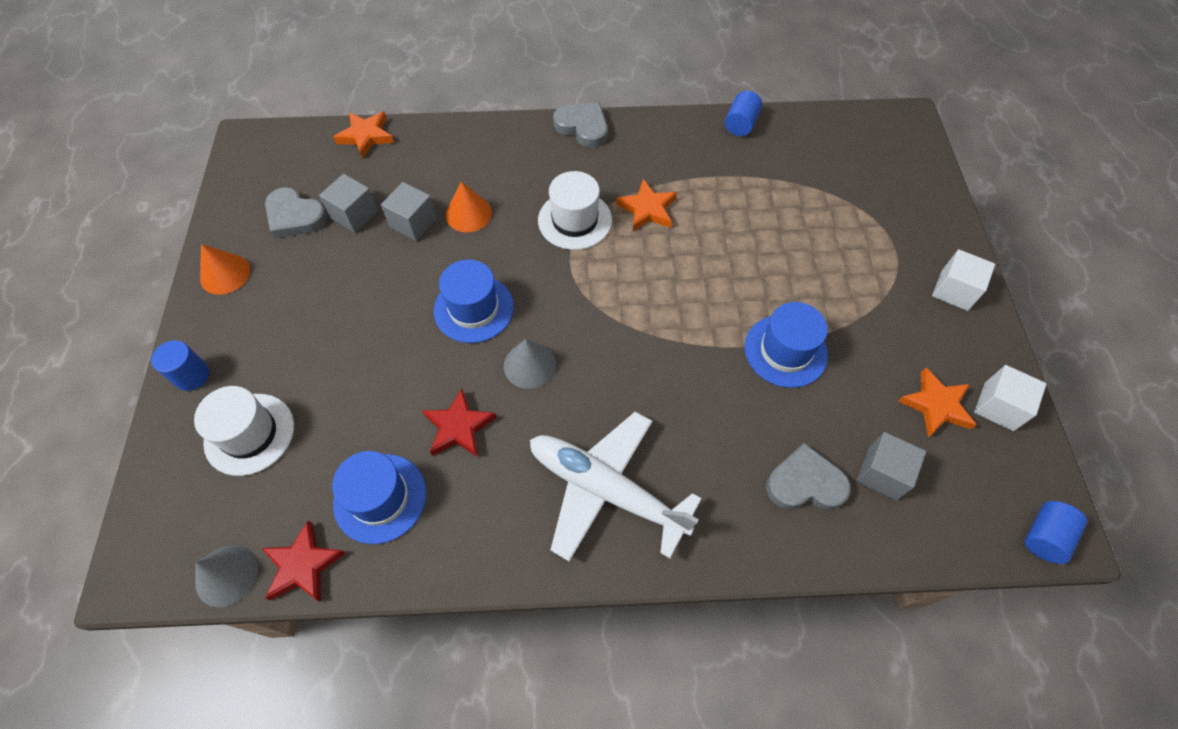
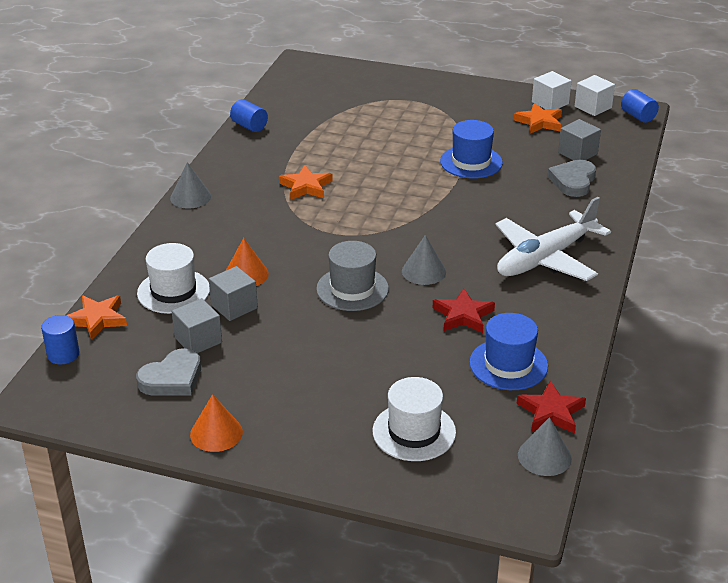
camera: 70 degrees left, 25 degrees down
blue cylinder [151,340,210,391] -> blue cylinder moved to [41,315,79,364]
blue hat [434,259,514,343] -> grey hat [316,241,389,311]
white hat [538,171,612,250] -> white hat moved to [137,243,210,314]
grey heart [553,103,608,148] -> grey cone [170,162,211,209]
white cube [932,249,995,311] -> white cube moved to [575,75,615,116]

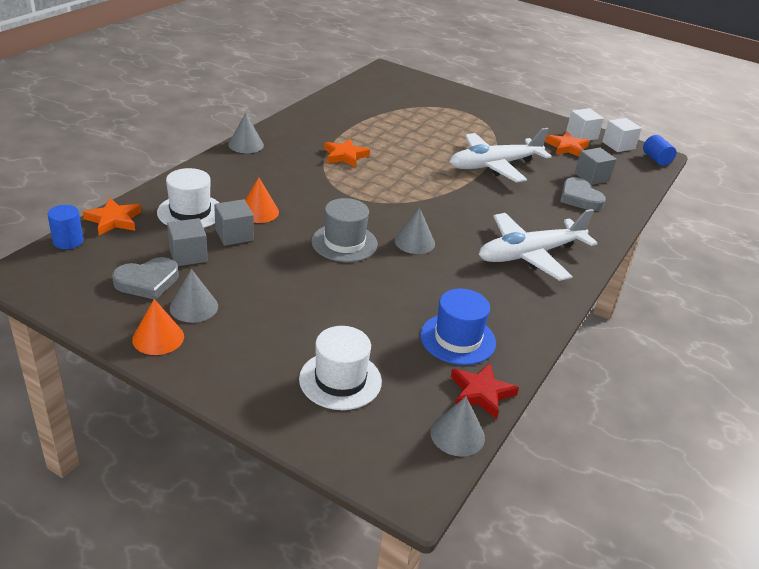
camera: 10 degrees right, 0 degrees up
blue cylinder [230,99,268,132] -> none
red star [433,289,495,333] -> none
blue hat [440,120,503,179] -> white plane [450,128,552,182]
grey heart [547,160,596,197] -> grey heart turned 60 degrees counterclockwise [560,177,606,211]
none -> grey cone [170,269,218,323]

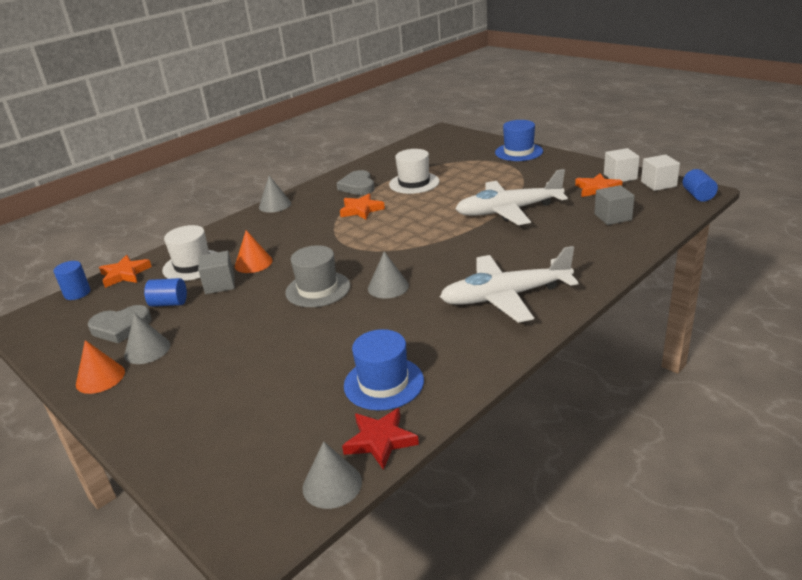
camera: 20 degrees right, 5 degrees down
grey cube [167,218,208,266] -> blue cylinder [144,278,187,307]
white hat [299,326,382,410] -> white hat moved to [389,149,440,194]
grey heart [560,177,606,211] -> grey heart moved to [337,170,375,195]
none -> blue hat [495,120,543,161]

